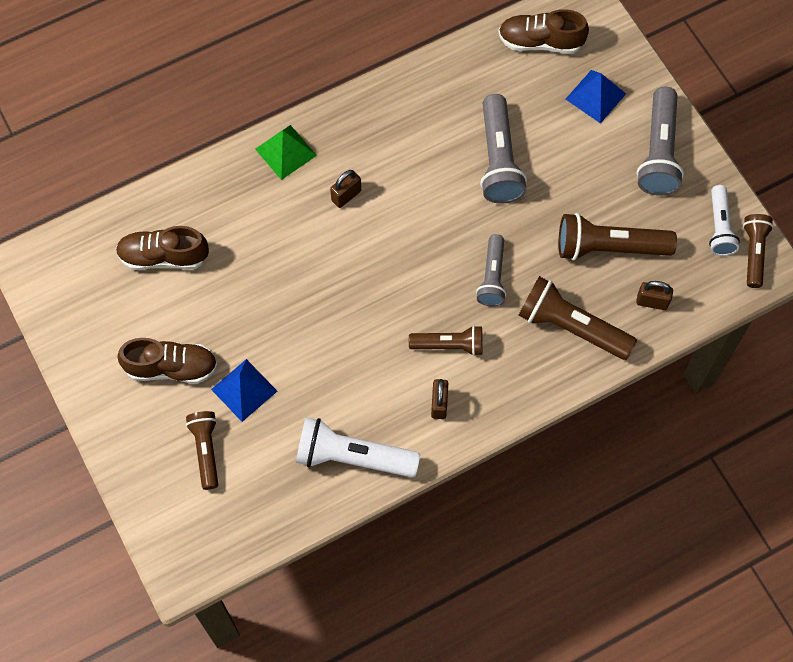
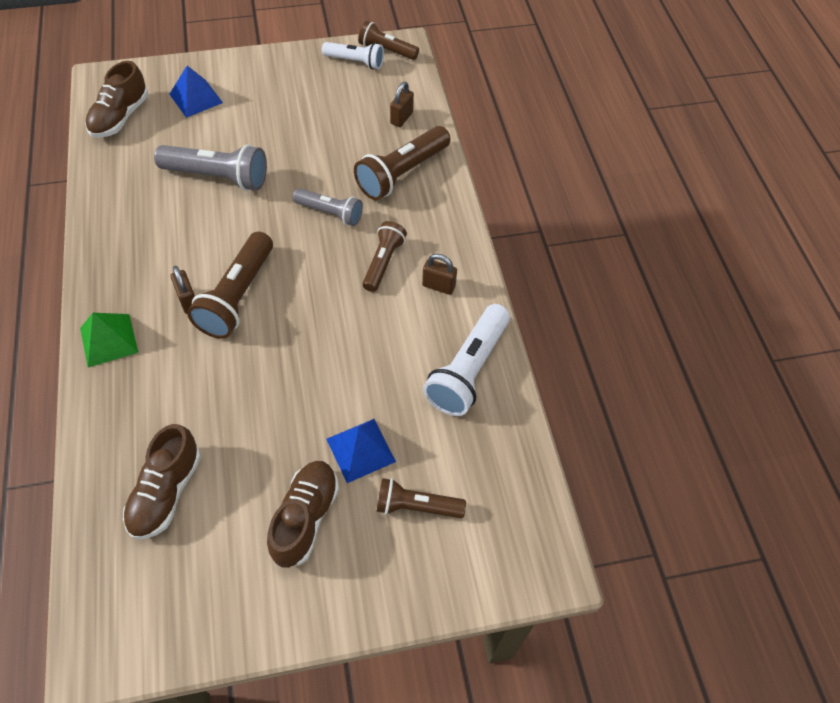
camera: 75 degrees left, 10 degrees down
brown flashlight [558,213,677,261] -> brown flashlight moved to [187,232,273,339]
grey flashlight [637,87,684,196] -> none

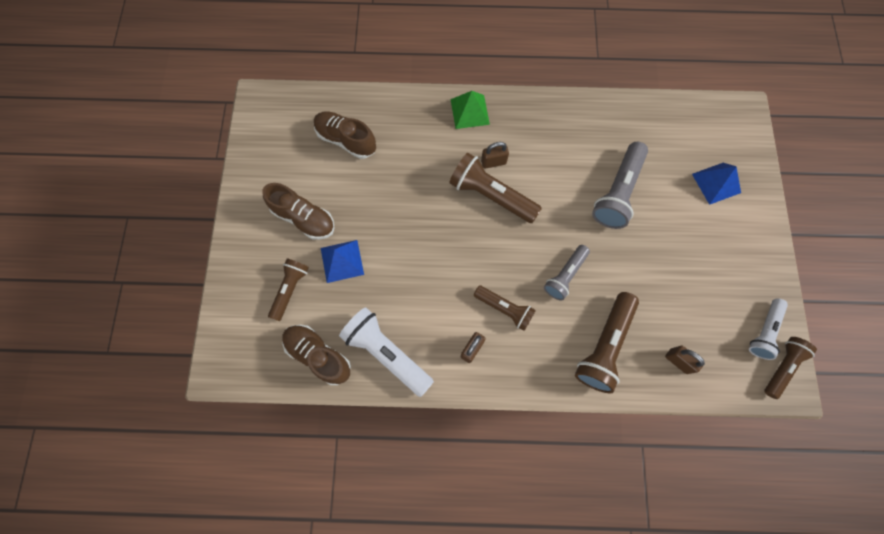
camera: 105 degrees right, 15 degrees up
brown shoe [85,61,148,138] -> brown shoe moved to [282,325,351,385]
brown flashlight [354,126,451,200] -> brown flashlight turned 120 degrees counterclockwise [575,292,639,393]

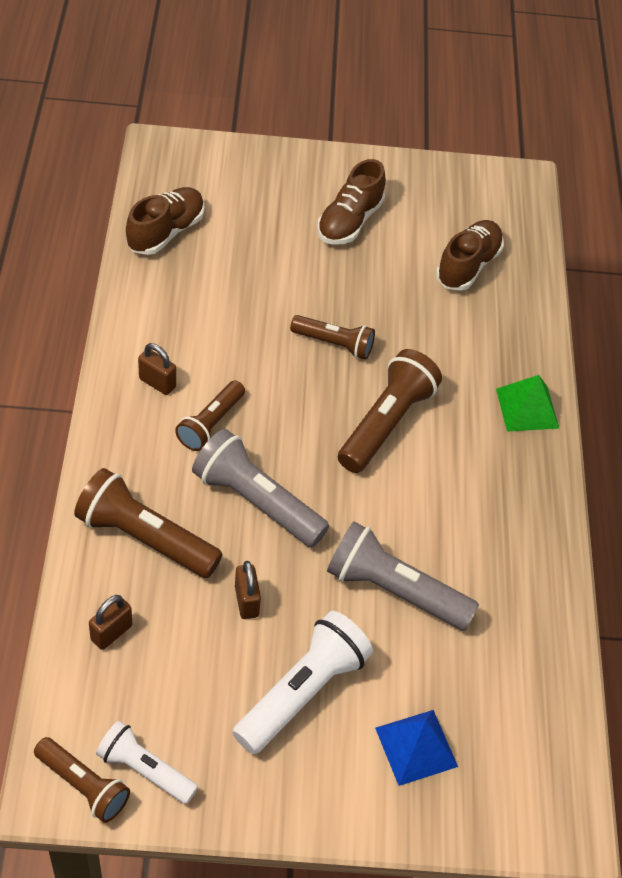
camera: 85 degrees right, 20 degrees down
brown flashlight [268,258,309,321] -> brown flashlight moved to [290,315,375,360]
blue pyramid [321,240,364,283] -> none
white flashlight [339,307,434,397] -> white flashlight moved to [232,611,373,754]
brown padlock [481,142,509,169] -> brown padlock moved to [235,561,261,619]
grey flashlight [544,245,590,301] -> grey flashlight [192,429,329,548], size x1.59

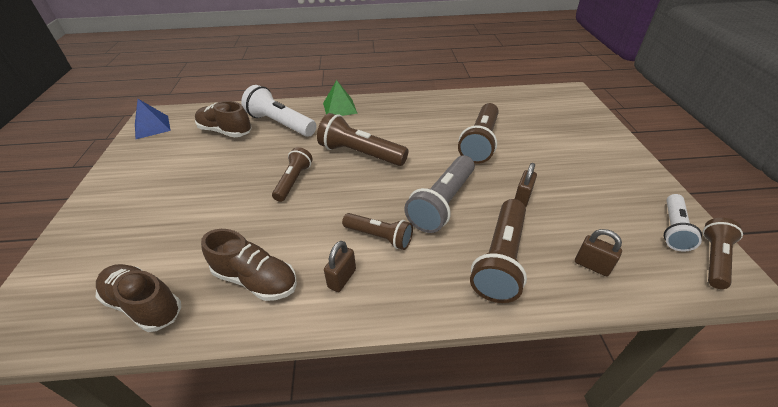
camera: 90 degrees left, 10 degrees down
white flashlight [232,611,373,754] -> white flashlight moved to [241,85,317,137]
brown padlock [235,561,261,619] -> brown padlock turned 45 degrees counterclockwise [515,163,537,207]
brown shoe [317,159,386,245] -> brown shoe moved to [201,229,297,301]
grey flashlight [327,521,479,631] -> brown flashlight [458,103,499,164]
blue pyramid [375,710,458,786] -> blue pyramid moved to [135,99,171,139]

